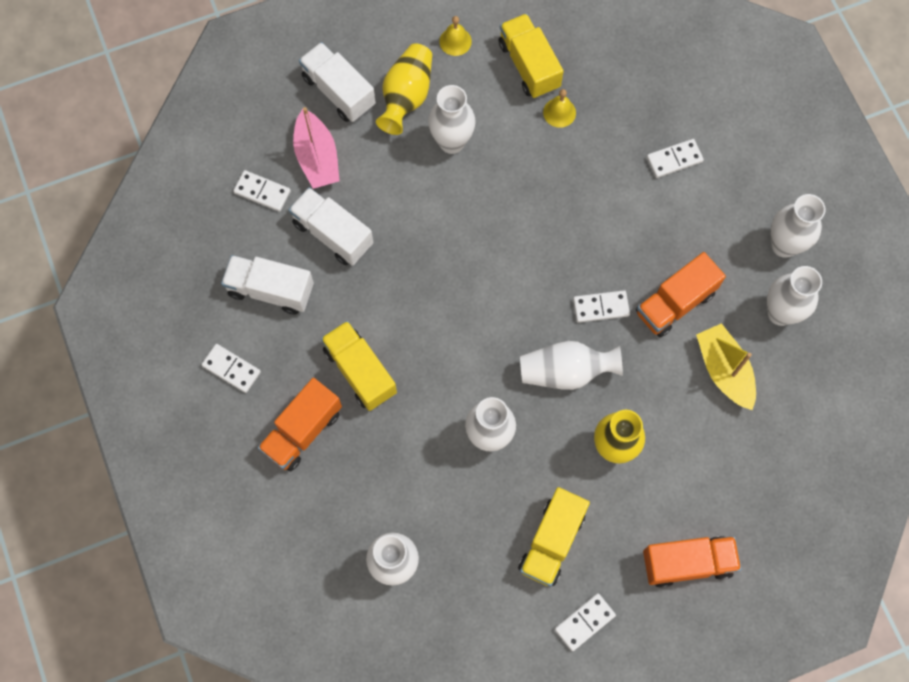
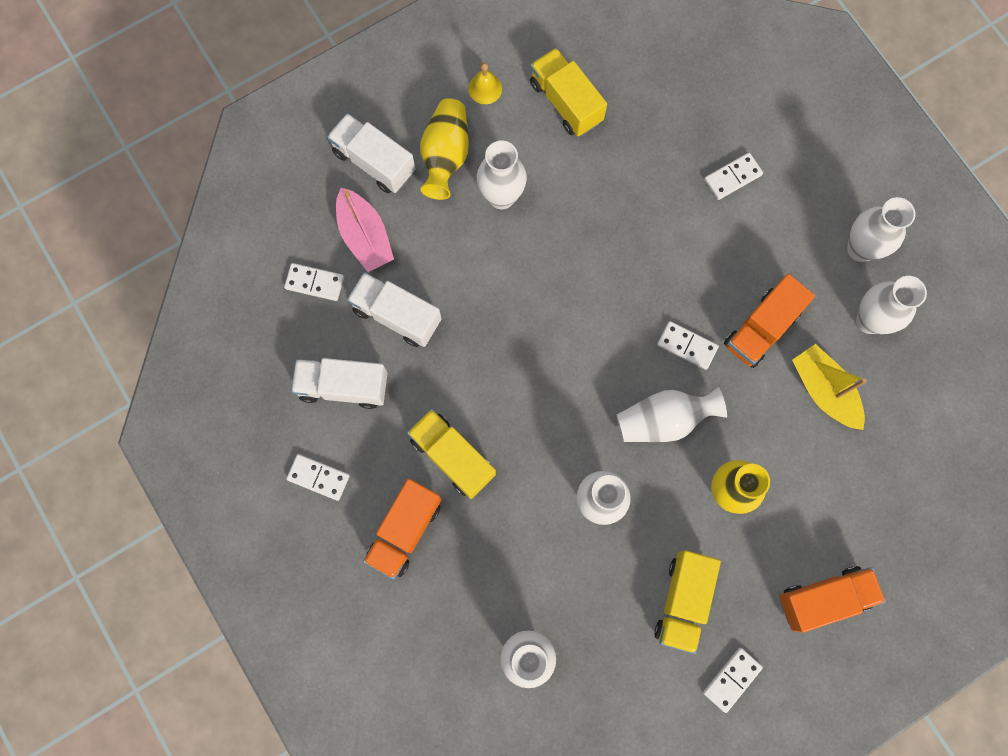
camera: 10 degrees left, 5 degrees up
yellow bell [543,89,576,128] -> none
white domino [573,290,630,323] -> white domino turned 45 degrees clockwise [657,321,719,370]

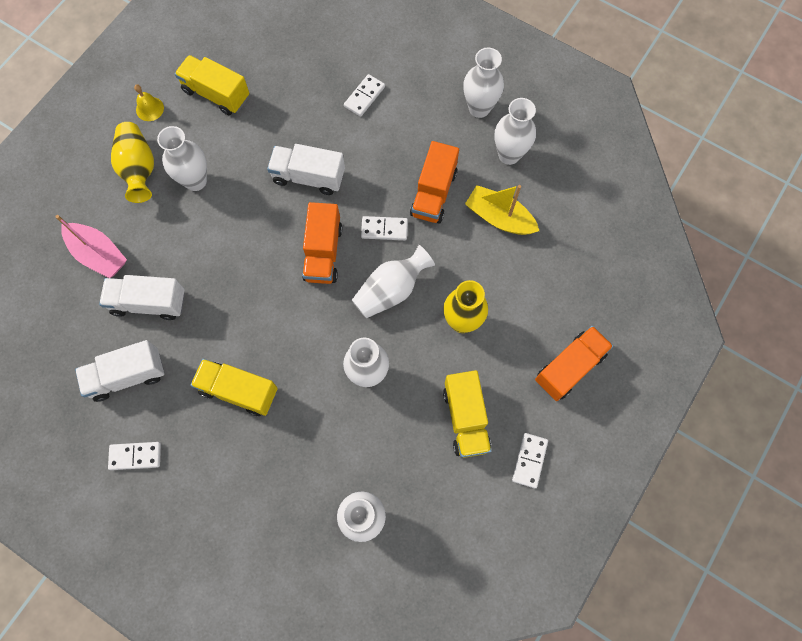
camera: 25 degrees left, 5 degrees down
white domino [284,263,344,301] -> none
white truck [327,113,416,193] -> white truck moved to [267,144,345,195]
orange truck [363,478,442,579] -> orange truck moved to [302,202,342,284]

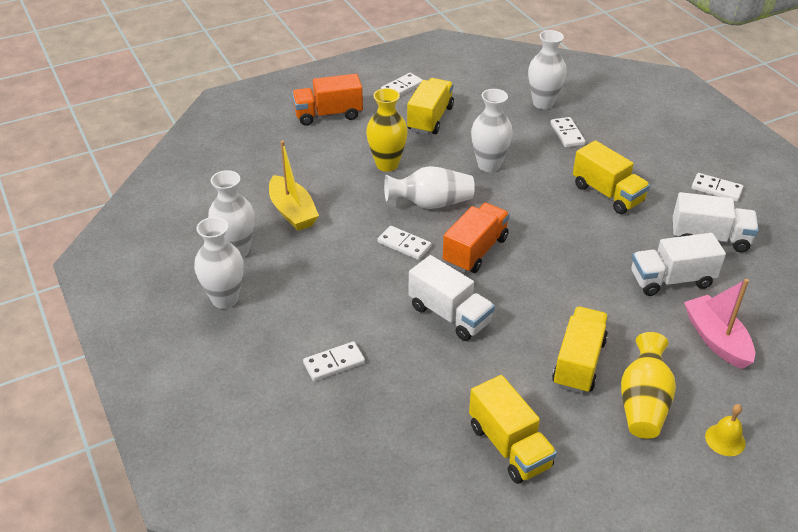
camera: 150 degrees left, 30 degrees down
white truck [99,275,185,320] -> white truck turned 135 degrees clockwise [631,233,726,296]
yellow bell [134,84,164,121] -> yellow bell moved to [705,404,746,456]
white vase [157,126,207,191] -> yellow truck [552,306,608,394]
orange truck [410,141,459,223] -> none
none -> white domino [550,117,586,147]

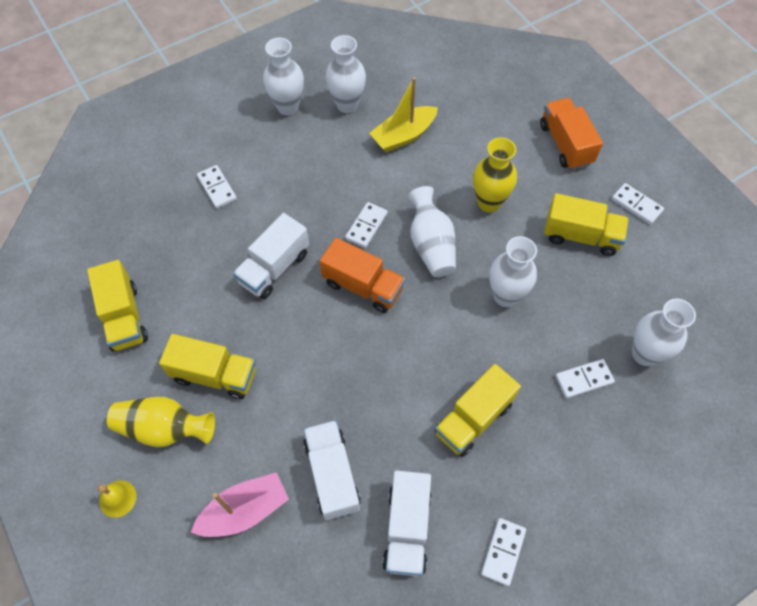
camera: 85 degrees right, 20 degrees up
yellow truck [469,375,557,484] -> yellow truck turned 75 degrees counterclockwise [87,260,148,352]

